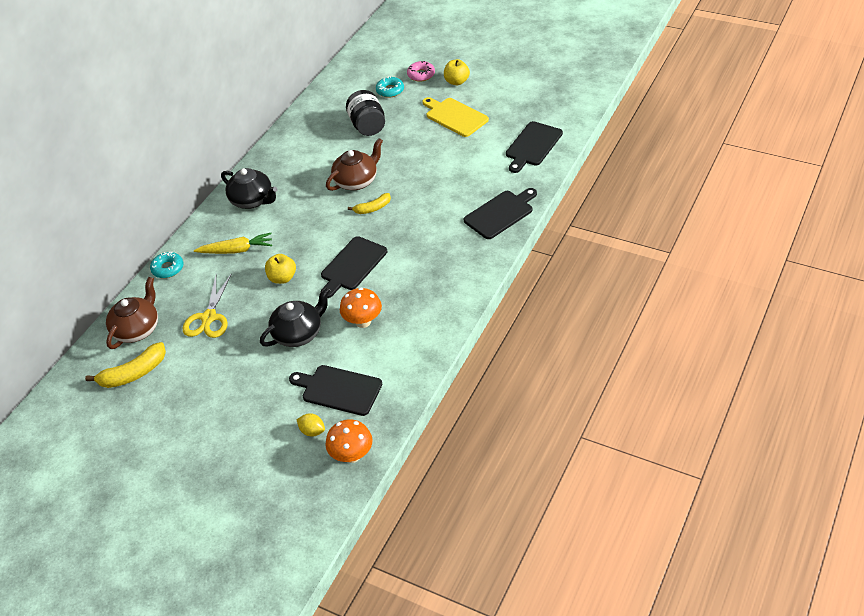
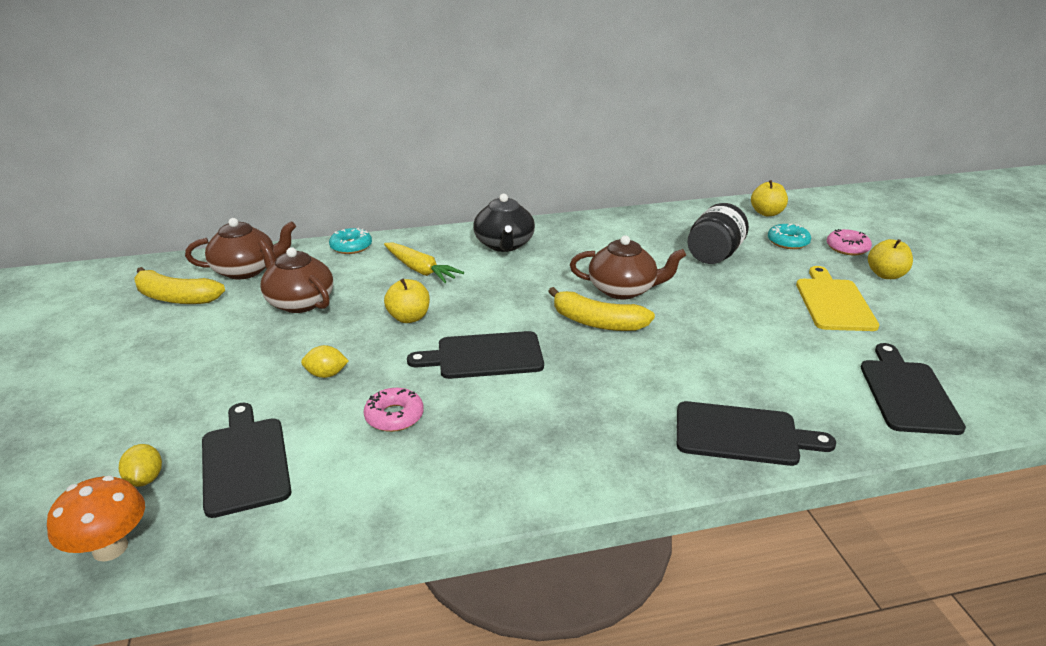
camera: 45 degrees right, 15 degrees down
yellow scissors [183,273,232,338] -> brown teapot [258,240,333,313]
black teapot [260,287,330,347] -> yellow lemon [301,345,349,378]
orange mushroom [340,287,382,328] -> pink donut [364,388,424,432]
yellow banana [348,193,391,214] -> yellow banana [548,287,655,331], size x1.60
black cutting board [506,121,563,173] -> black cutting board turned 105 degrees clockwise [861,343,966,435]
none -> yellow apple [751,180,788,216]

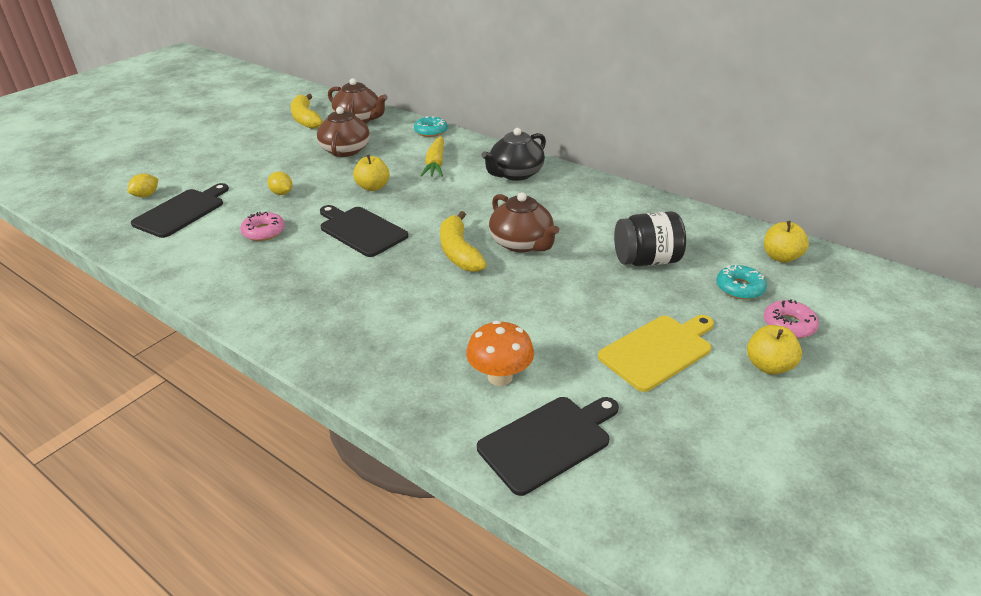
camera: 50 degrees right, 5 degrees up
orange mushroom [47,476,145,562] -> orange mushroom moved to [466,320,534,386]
black cutting board [677,401,836,466] -> none

